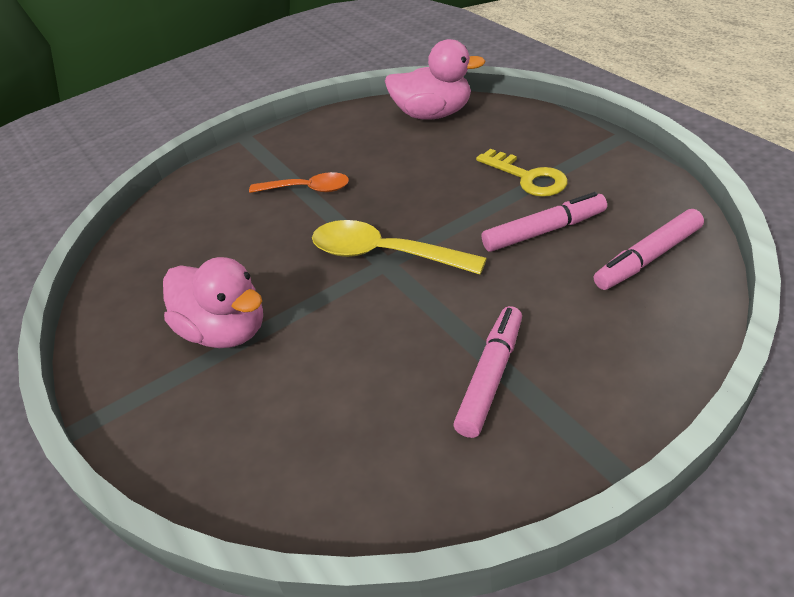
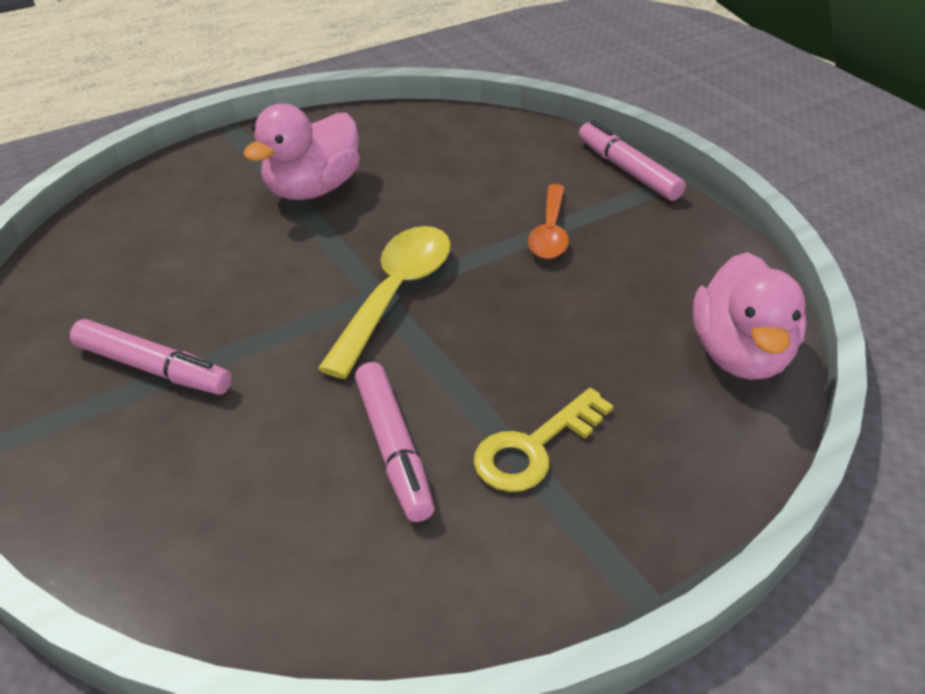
camera: 85 degrees right, 0 degrees up
pink marker [594,209,704,290] -> pink marker moved to [579,120,686,201]

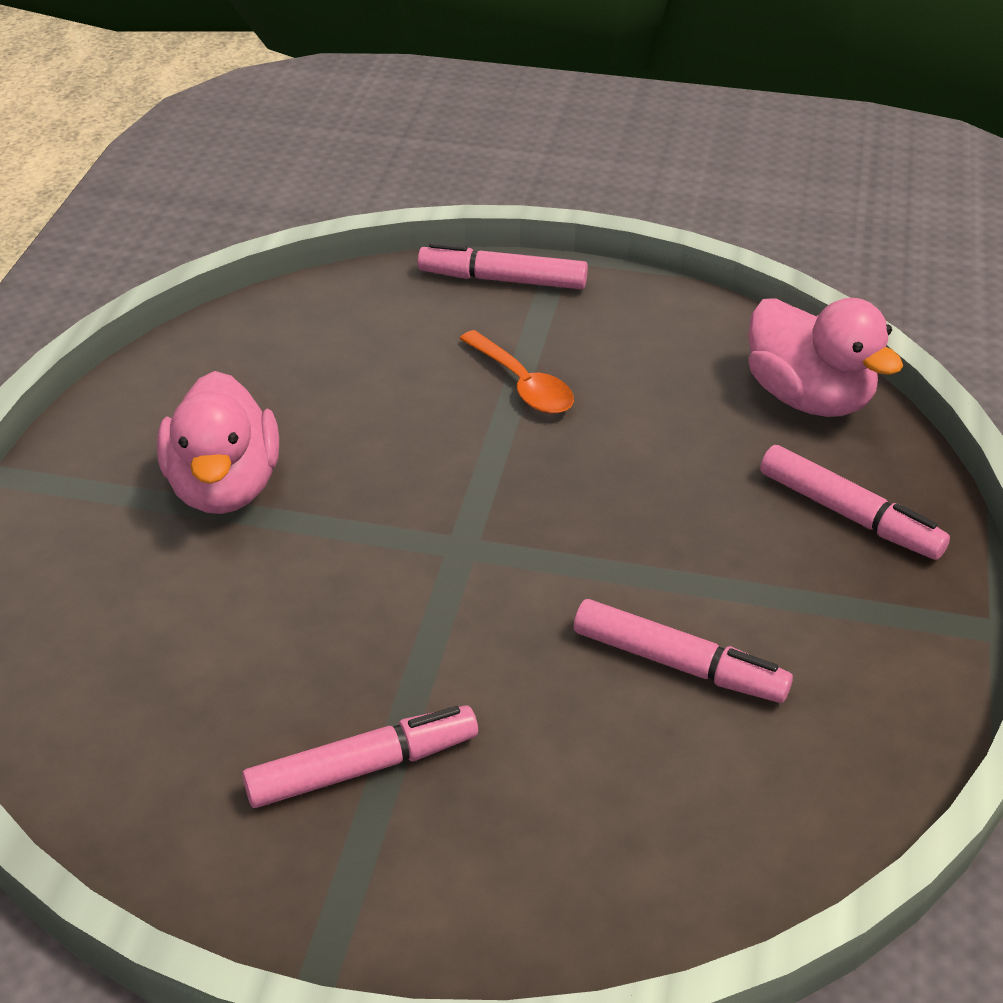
camera: 45 degrees left, 0 degrees up
yellow spoon [318,226,451,379] -> none
yellow key [474,388,613,492] -> none
none -> pink marker [760,445,950,560]

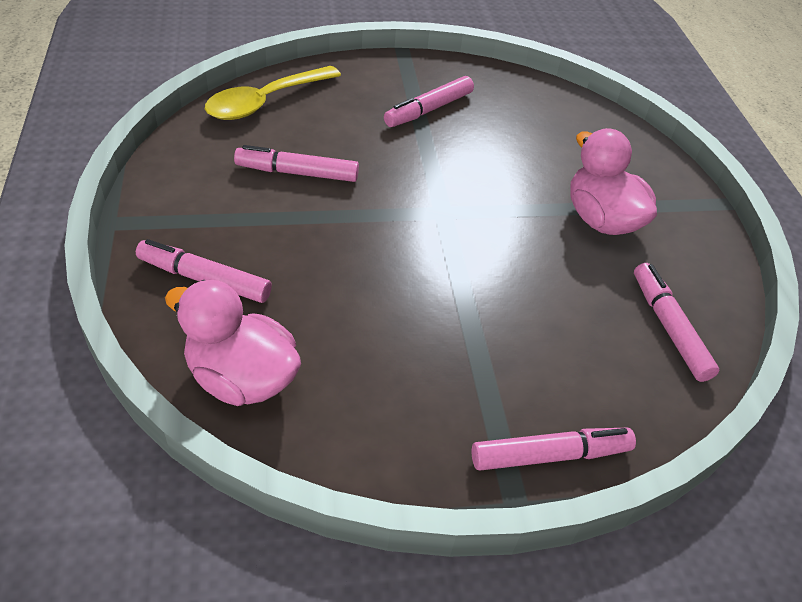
camera: 155 degrees right, 5 degrees up
orange spoon [459,330,574,414] -> none
none -> yellow spoon [205,66,341,120]
none -> pink marker [634,263,719,382]

